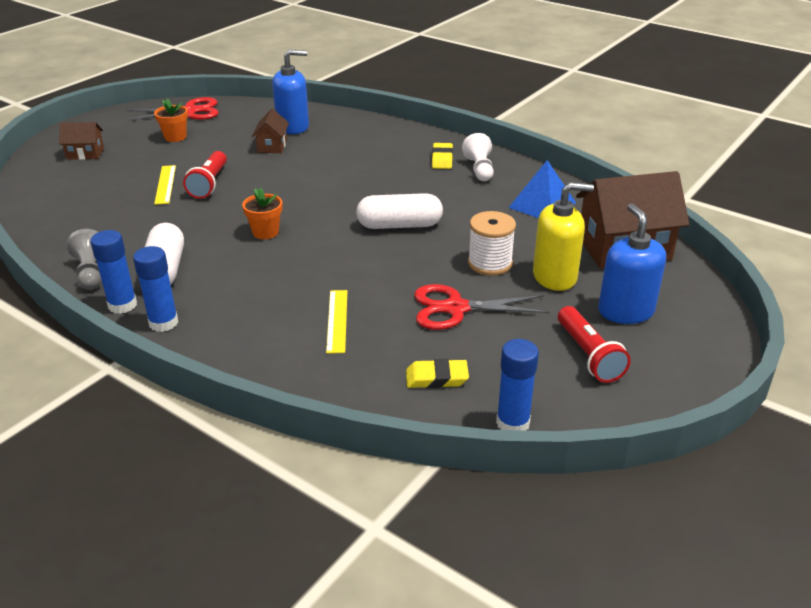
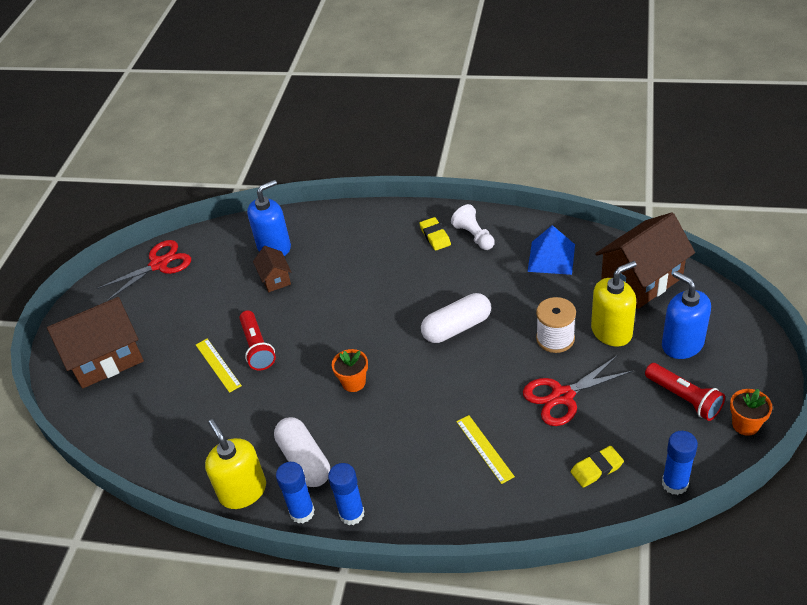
camera: 20 degrees left, 10 degrees up
brown house [59,122,104,160] -> brown house [47,297,144,388], size x2.01
grey pawn [67,229,101,290] -> yellow soap dispenser [205,419,266,509]
orange flower pot [154,99,188,142] -> orange flower pot moved to [730,389,773,436]

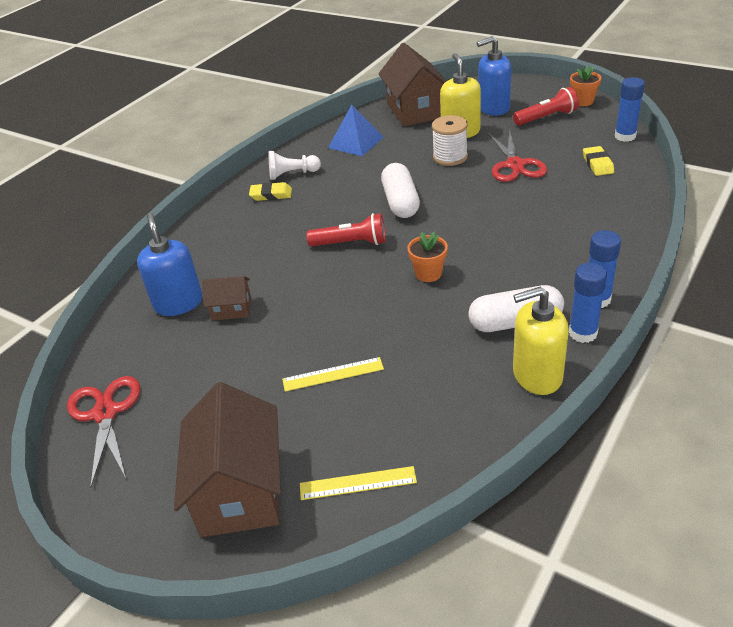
camera: 70 degrees left, 5 degrees down
red flashlight [239,310,276,370] -> red flashlight moved to [306,213,386,247]
yellow ruler [456,415,515,484] -> yellow ruler moved to [300,466,417,500]

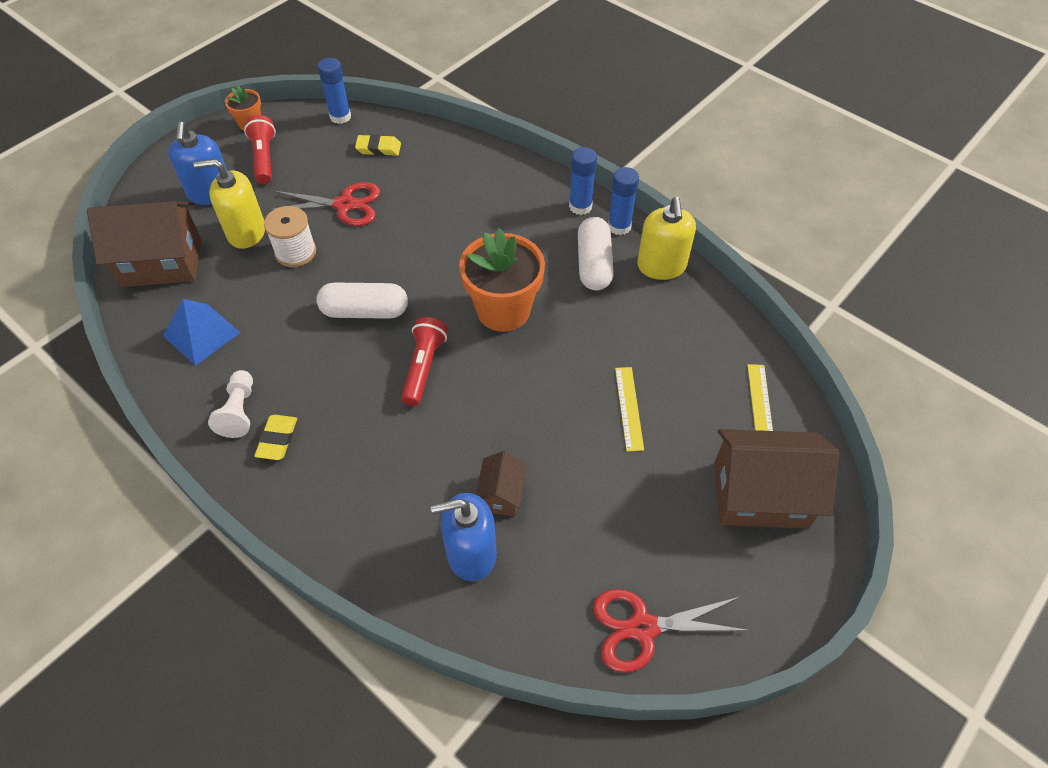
camera: 85 degrees left, 15 degrees up
orange flower pot [407,232,448,282] -> orange flower pot [459,228,545,332], size x2.00

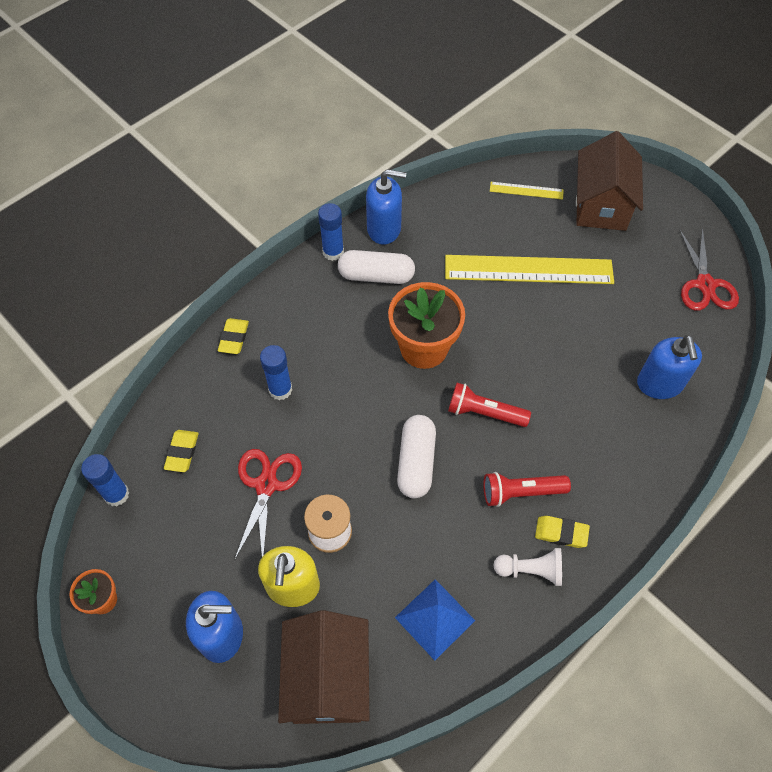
camera: 85 degrees left, 5 degrees up
red flashlight [244,115,276,184] -> red flashlight moved to [483,472,571,507]
brown house [476,451,527,516] -> none
blue glue stick [569,147,597,215] -> blue glue stick moved to [260,345,292,400]
yellow ruler [615,367,644,451] -> yellow ruler [445,255,614,284], size x2.16
yellow soap dispenser [637,197,696,280] -> blue soap dispenser [366,169,406,245]
none -> yellow eraser [218,318,249,354]

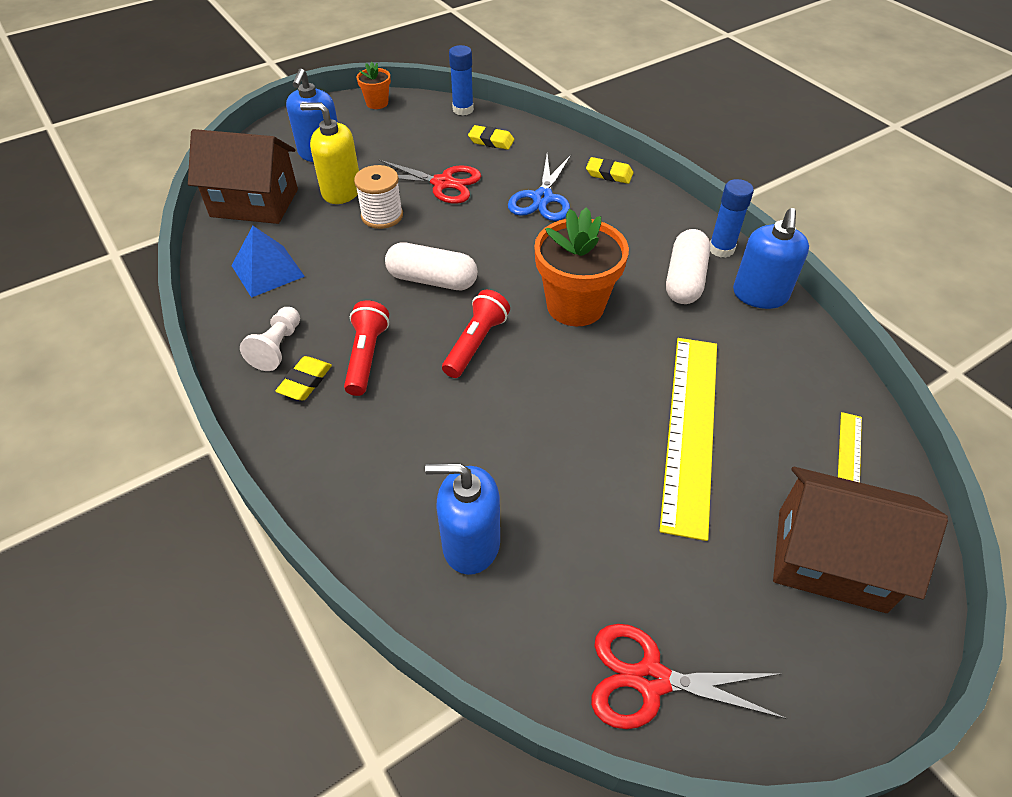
camera: 100 degrees right, 10 degrees down
blue glue stick [260,345,292,400] -> blue scissors [508,155,571,221]

